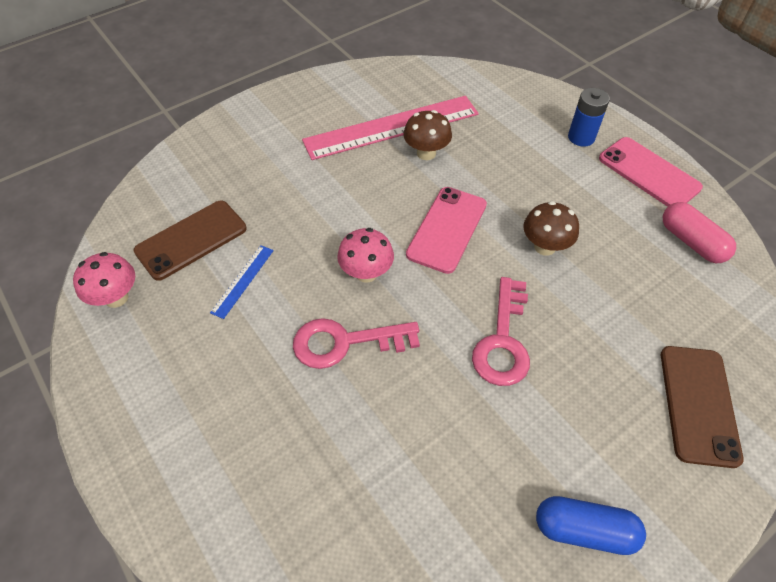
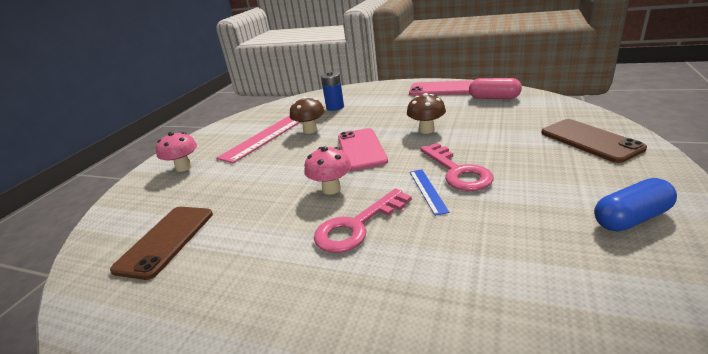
camera: 30 degrees left, 25 degrees down
pink mushroom [73,252,135,308] -> pink mushroom moved to [156,132,197,172]
blue ruler [210,245,274,319] -> blue ruler moved to [410,169,449,216]
blue battery [568,88,610,147] -> blue battery moved to [321,71,344,111]

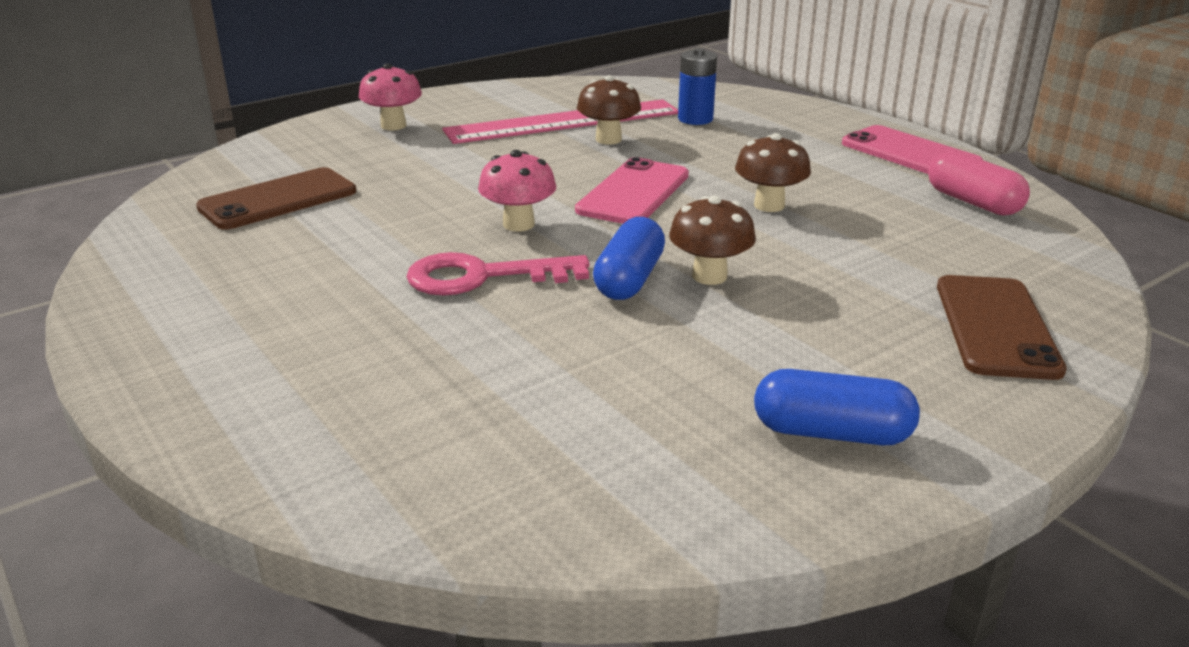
camera: 30 degrees right, 0 degrees up
blue ruler [410,169,449,216] -> blue capsule [593,217,665,300]
pink key [420,143,494,191] -> brown mushroom [669,196,756,285]

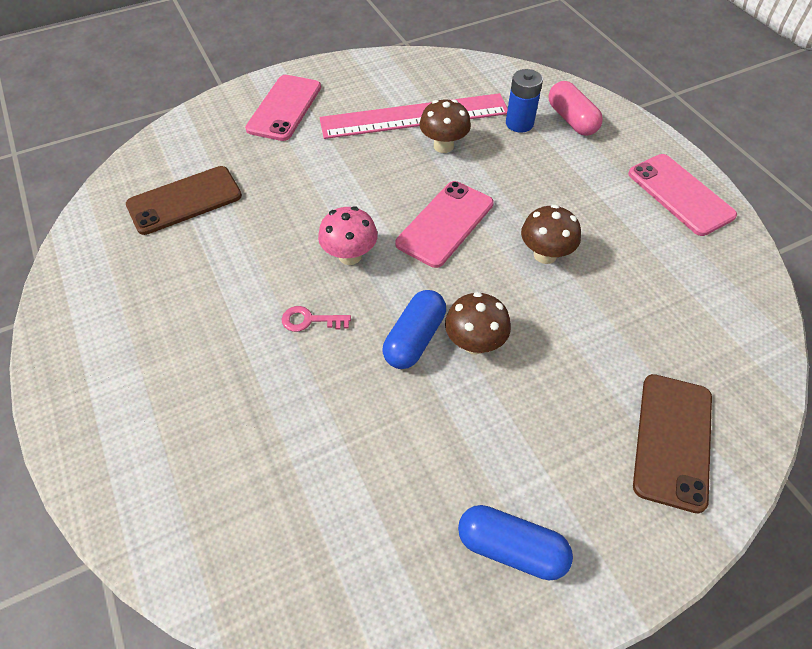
camera: 10 degrees right, 25 degrees up
pink mushroom [359,63,422,130] -> pink phone [245,75,321,141]
pink key [406,252,589,296] -> pink key [282,306,351,332], size x0.52
pink capsule [928,151,1030,216] -> pink capsule moved to [548,81,603,136]

